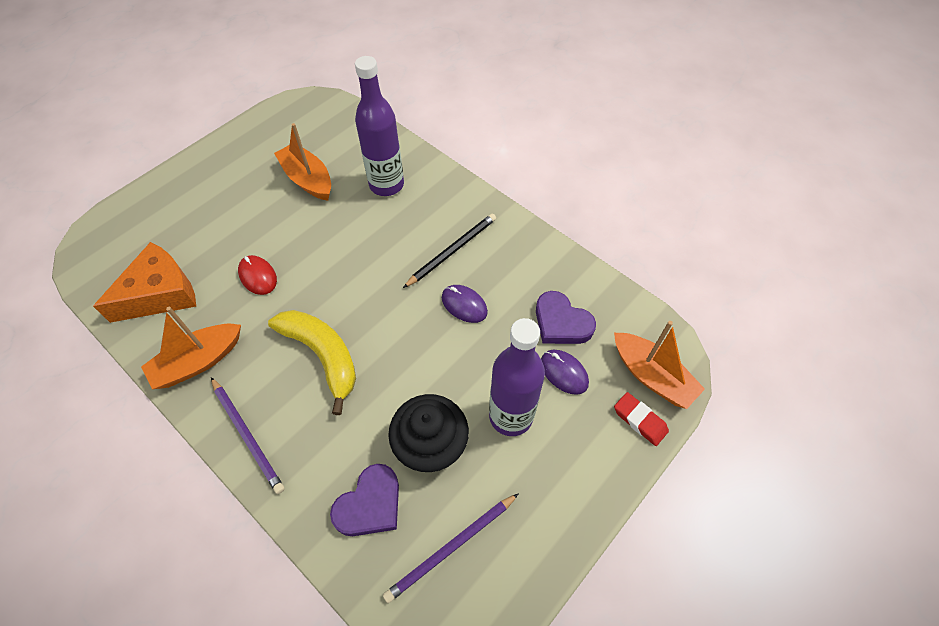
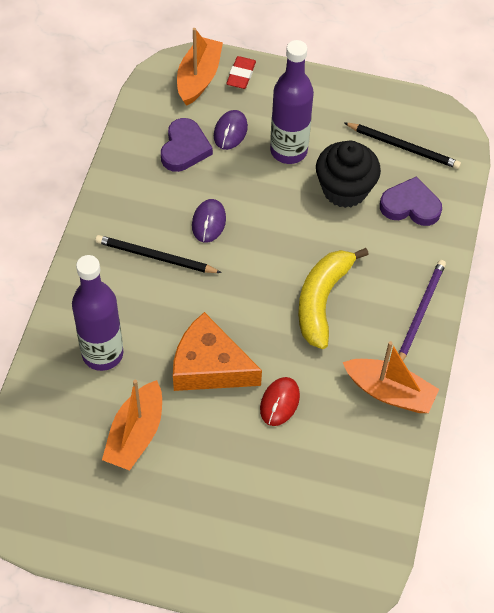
camera: 120 degrees left, 0 degrees up
orange cheese [93,242,196,323] -> orange cheese moved to [173,312,262,391]
purple pencil [383,493,519,603] -> black pencil [345,123,461,169]

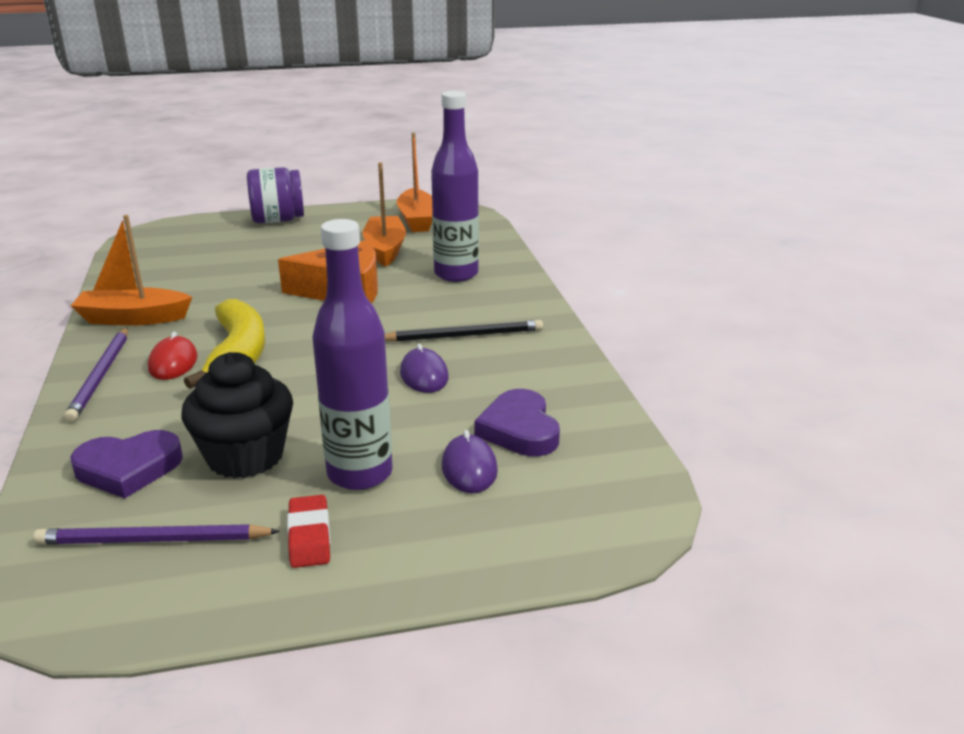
camera: 155 degrees right, 30 degrees down
orange boat [177,28,223,106] -> orange boat moved to [397,133,433,232]
red eraser [226,56,256,89] -> red eraser moved to [287,495,330,568]
red mouse [260,377,300,426] -> red mouse moved to [148,332,197,380]
black pencil [345,123,461,169] -> purple pencil [33,524,280,545]
none -> purple jar [247,167,304,223]

